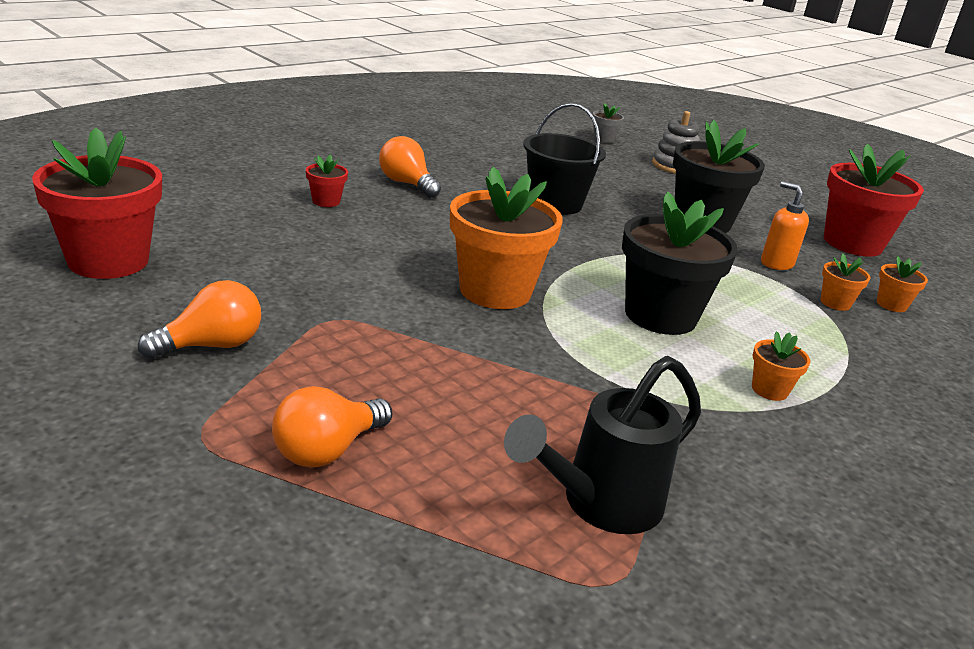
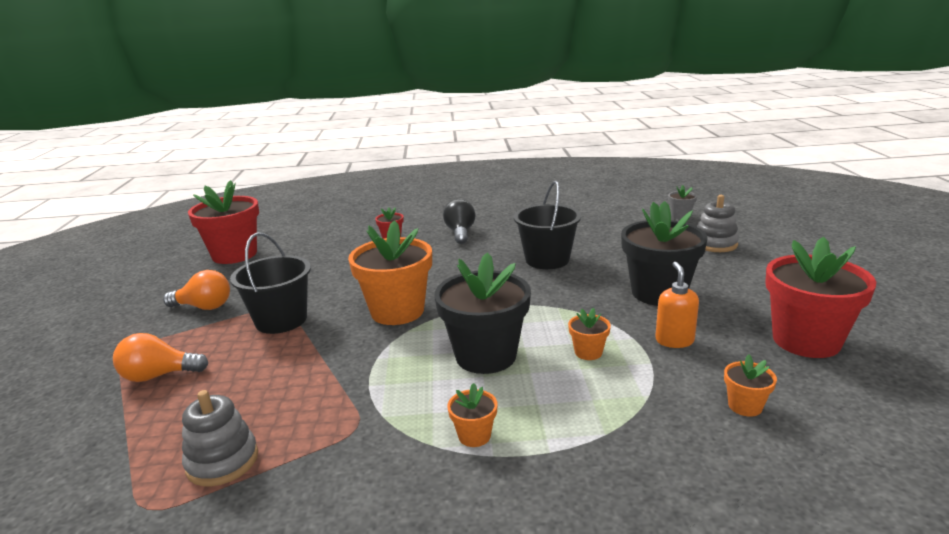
camera: 45 degrees right, 5 degrees down
orange light bulb [379,136,441,198] -> black light bulb [443,199,476,244]
black watering can [504,356,701,534] -> grey stacking toy [182,390,258,487]
orange flower pot [821,254,871,311] -> orange flower pot moved to [568,308,611,360]
none -> black bucket [230,232,311,334]

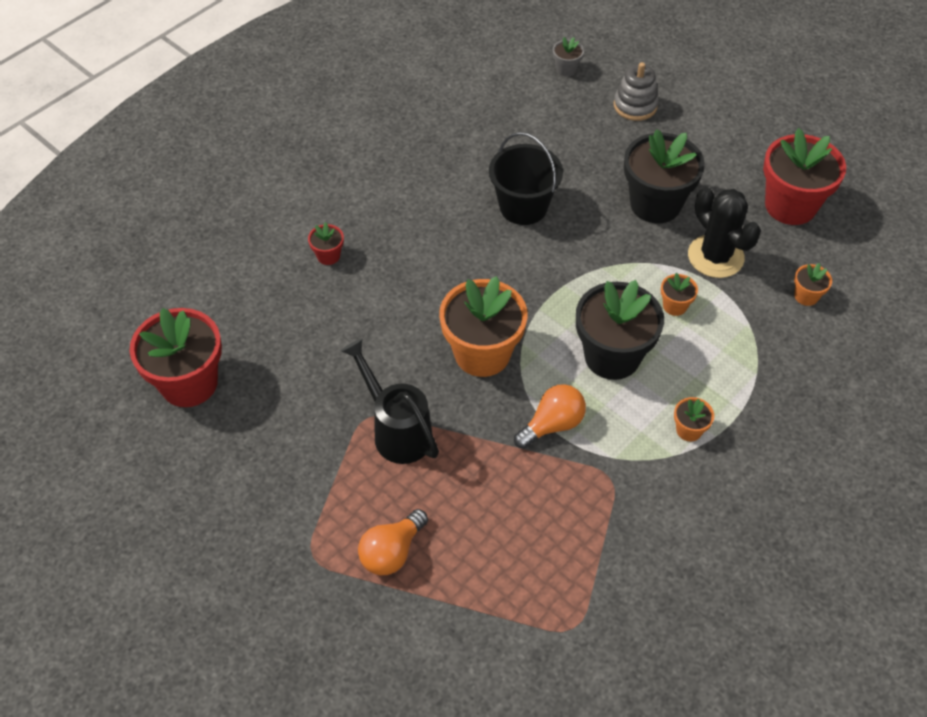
camera: 45 degrees left, 30 degrees up
orange light bulb [163,270,230,310] -> orange light bulb moved to [514,384,586,449]
grey stacking toy [182,390,258,487] -> none
black bucket [230,232,311,334] -> black watering can [341,338,439,464]
black light bulb [443,199,476,244] -> none
orange soap dispenser [655,262,699,348] -> black cactus [688,187,761,278]

